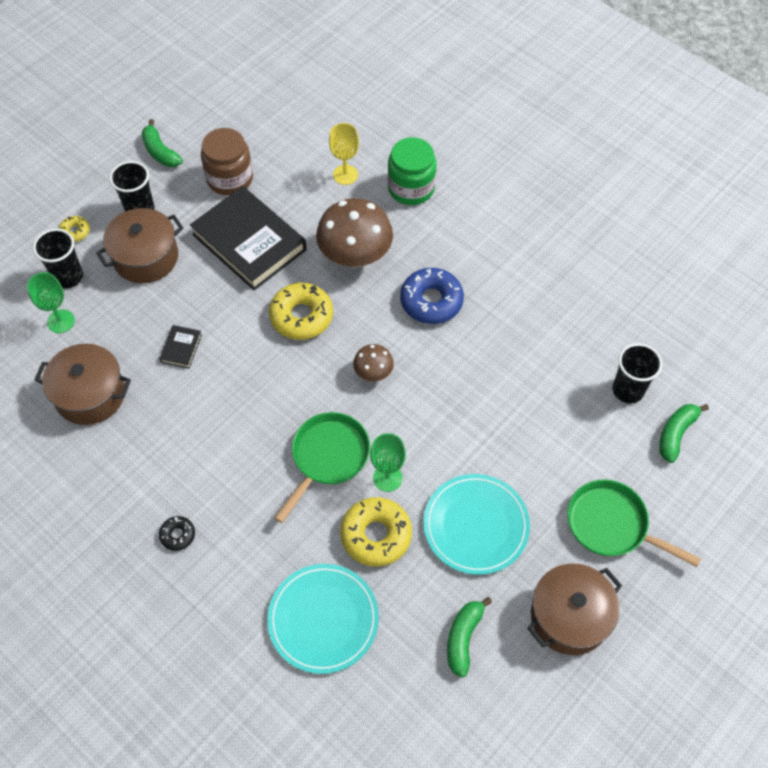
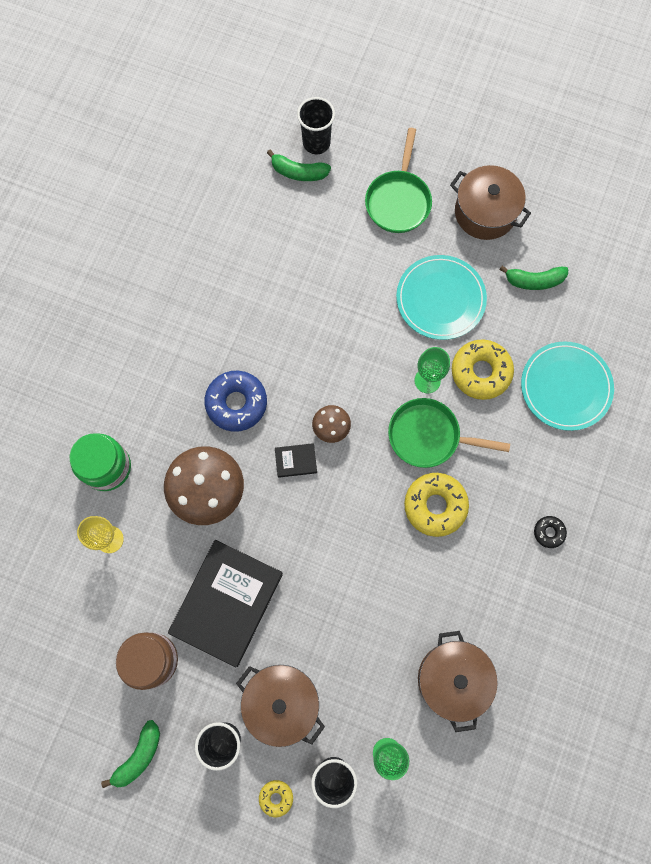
camera: 110 degrees left, 15 degrees up
black book [159,325,202,369] -> black book moved to [275,443,317,478]
yellow donut [269,283,333,340] -> yellow donut moved to [404,473,469,537]
black cup [613,343,662,404] -> black cup moved to [297,97,335,154]

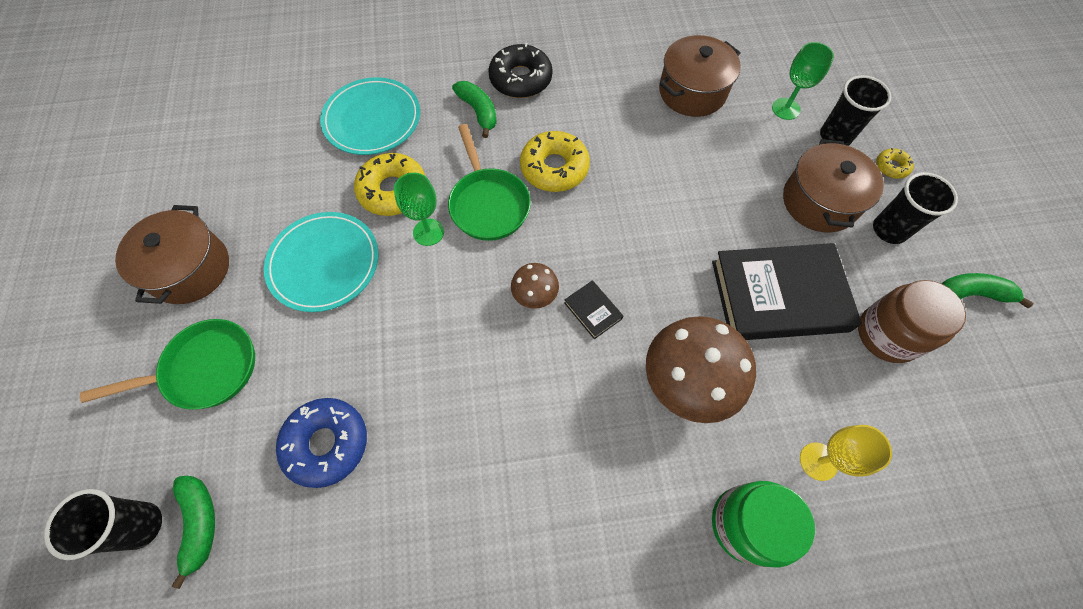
camera: 120 degrees left, 10 degrees down
blue donut [204,371,267,432] -> blue donut moved to [276,398,367,488]
green banana [499,266,569,290] -> green banana moved to [452,81,497,138]
black donut [534,516,567,548] -> black donut [488,43,553,98], size x2.00

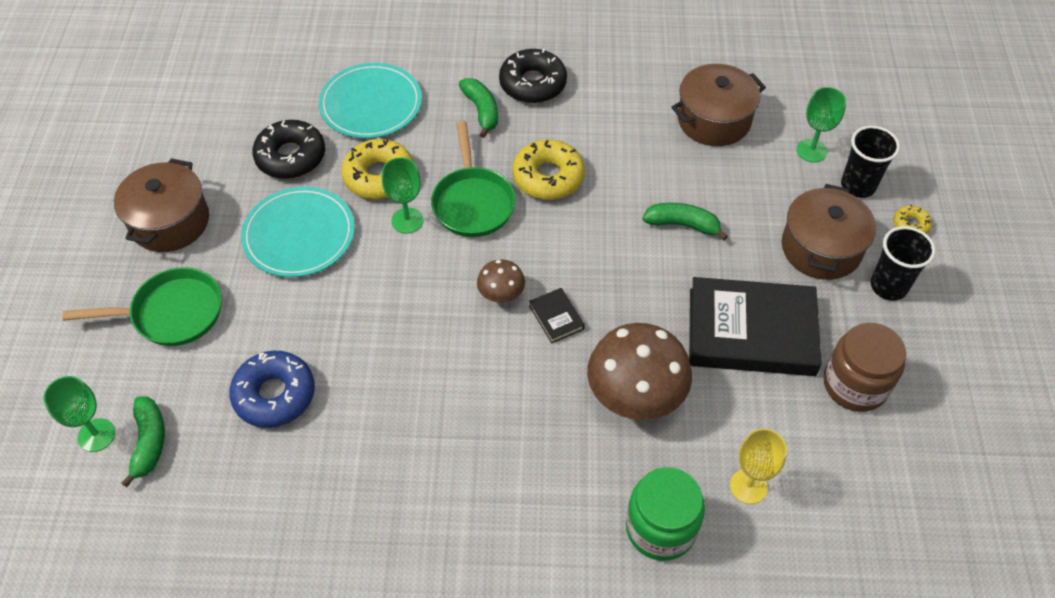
camera: 10 degrees right, 10 degrees down
black cup [44,489,162,560] -> green goblet [43,376,115,452]
green banana [941,273,1034,308] -> green banana moved to [642,203,728,241]
none -> black donut [252,120,325,179]

